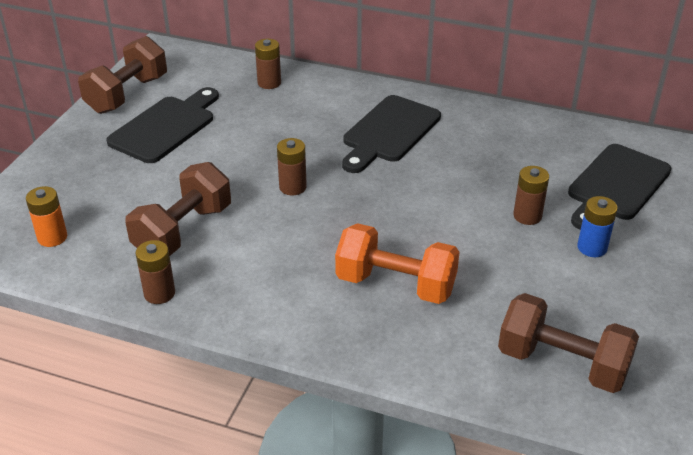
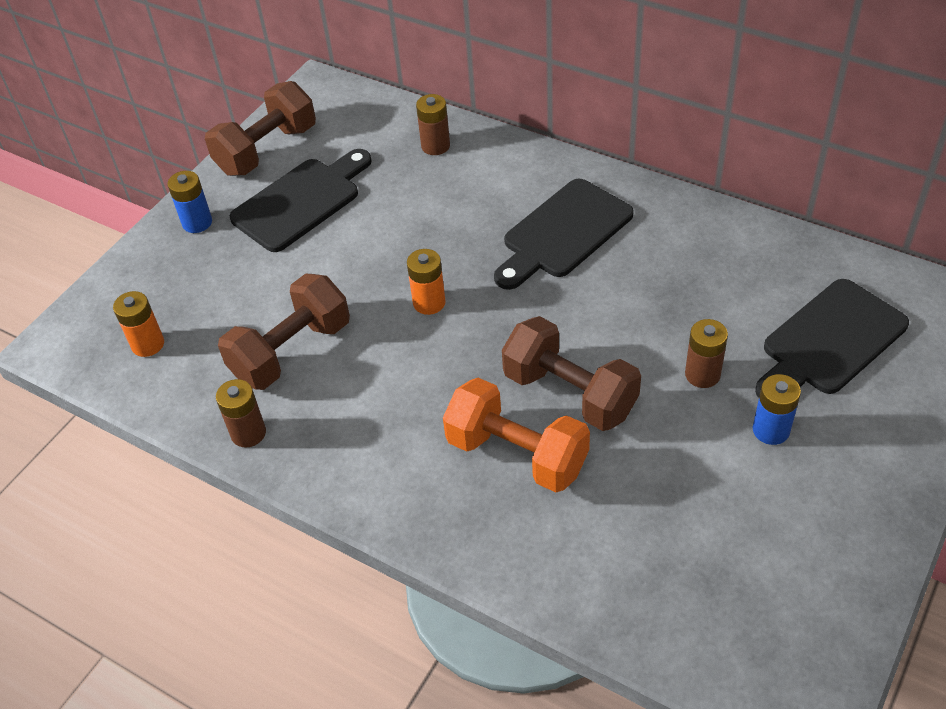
camera: 15 degrees right, 10 degrees up
brown battery [277,138,307,195] -> orange battery [407,249,446,315]
brown dumbbell [498,293,639,393] -> brown dumbbell moved to [502,316,641,431]
none -> blue battery [167,171,212,233]

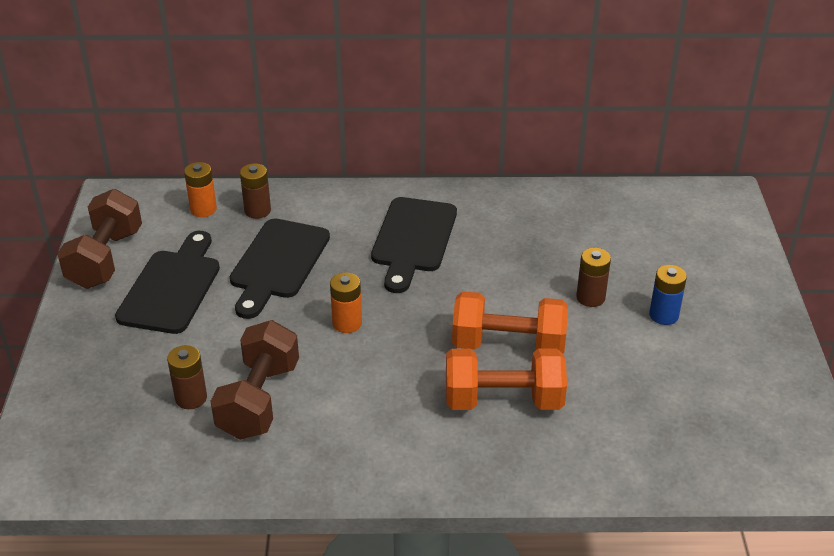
camera: 35 degrees left, 10 degrees down
orange battery [113,291,164,357] -> orange battery moved to [184,162,217,217]
blue battery [167,171,212,233] -> none
brown battery [216,379,266,447] -> brown battery moved to [167,345,207,409]
brown dumbbell [502,316,641,431] -> orange dumbbell [452,291,568,353]
black cutting board [755,279,909,398] -> black cutting board moved to [230,218,330,319]

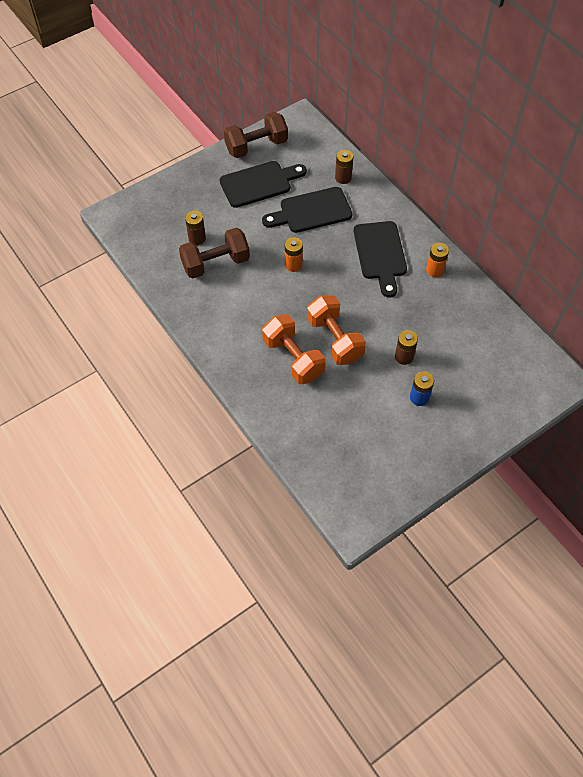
camera: 55 degrees right, 20 degrees up
orange battery [184,162,217,217] -> orange battery moved to [426,243,449,277]
black cutting board [371,197,457,293] -> black cutting board turned 75 degrees counterclockwise [354,221,407,297]

